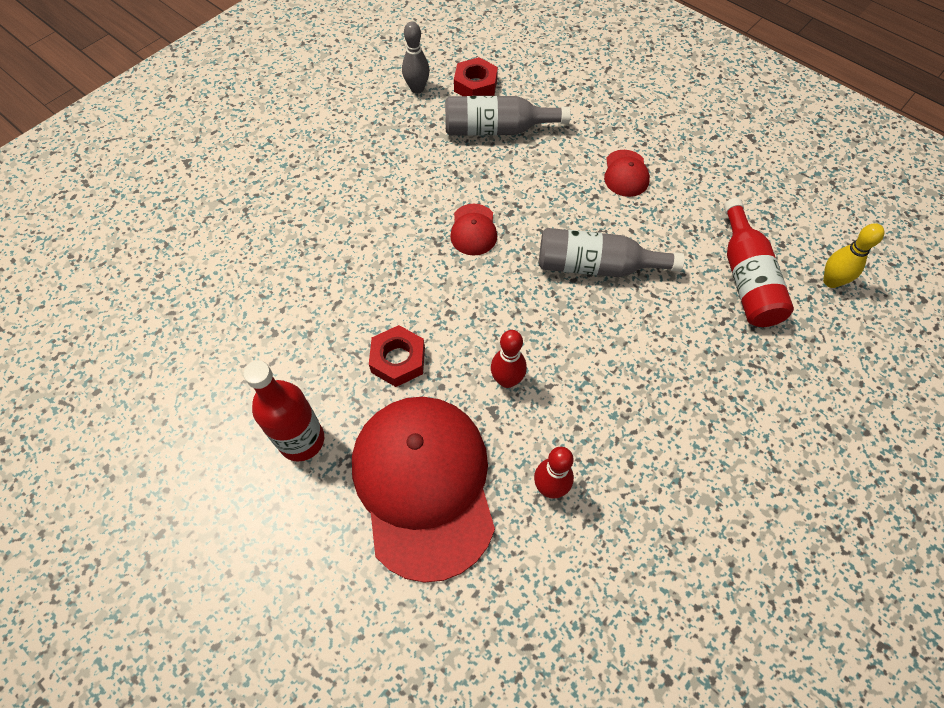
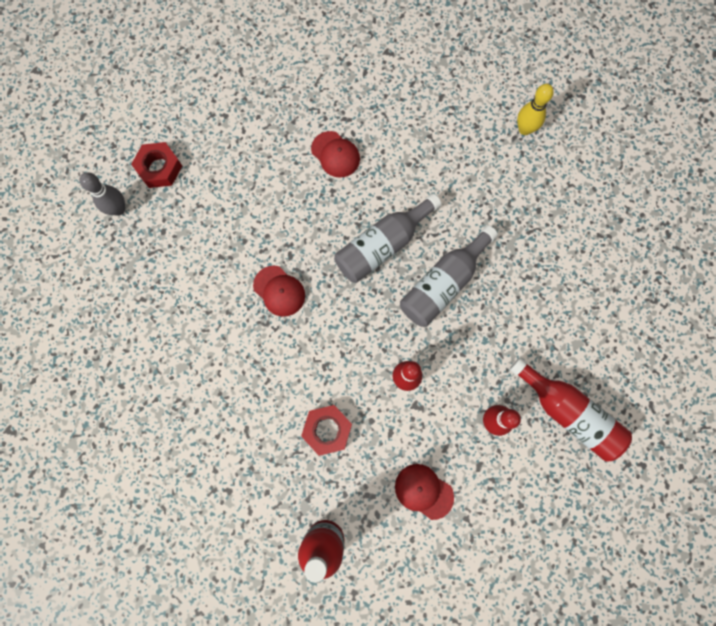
camera: 45 degrees left, 15 degrees up
red cap [352,397,495,583] -> red cap [395,464,454,520], size x0.41
grey bottle [445,96,571,136] -> grey bottle moved to [400,225,498,327]
red bottle [724,198,794,327] -> red bottle moved to [510,357,632,462]

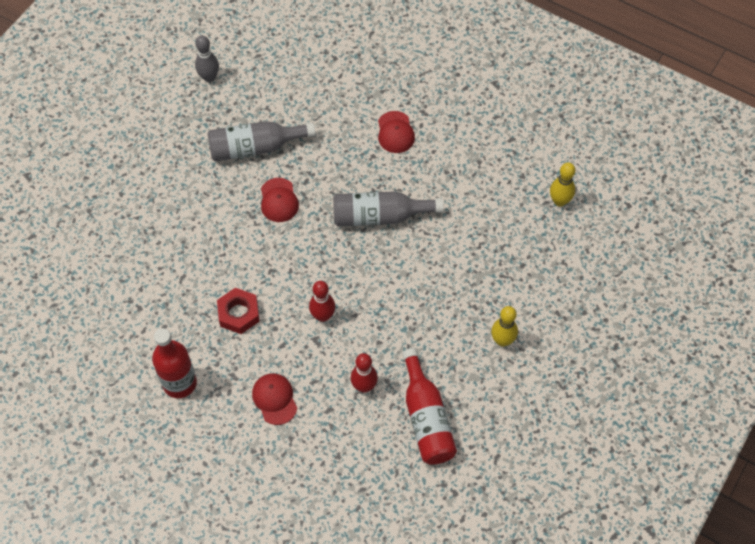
camera: 35 degrees right, 15 degrees down
red nut [131,142,182,188] -> none
grey bottle [400,225,498,327] -> grey bottle moved to [207,121,316,161]
none -> yellow bowling pin [491,306,518,347]

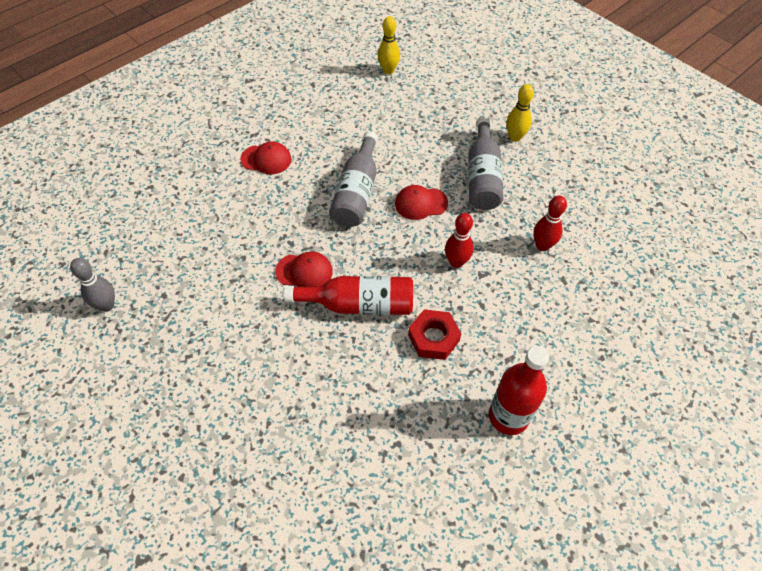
camera: 75 degrees left, 5 degrees down
grey bottle [207,121,316,161] -> grey bottle moved to [468,116,503,210]
red cap [252,374,297,425] -> red cap moved to [395,185,448,220]
red bottle [402,348,457,465] -> red bottle moved to [284,276,413,315]

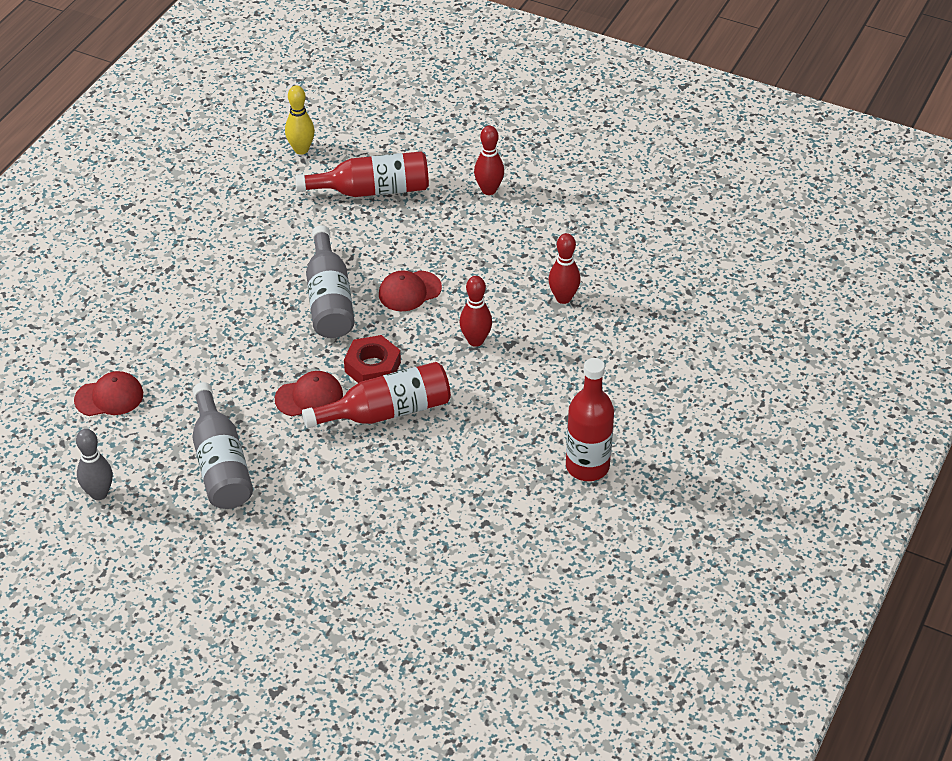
camera: 20 degrees left, 10 degrees down
red cap [240,141,291,174] -> red cap moved to [74,371,143,416]
red nut [408,309,462,360] -> red nut moved to [344,335,401,383]
grey bottle [468,116,503,210] -> grey bottle moved to [192,382,253,509]
yellow bowling pin [506,84,534,142] -> red bowling pin [474,126,504,195]
none -> red bottle [295,151,429,197]

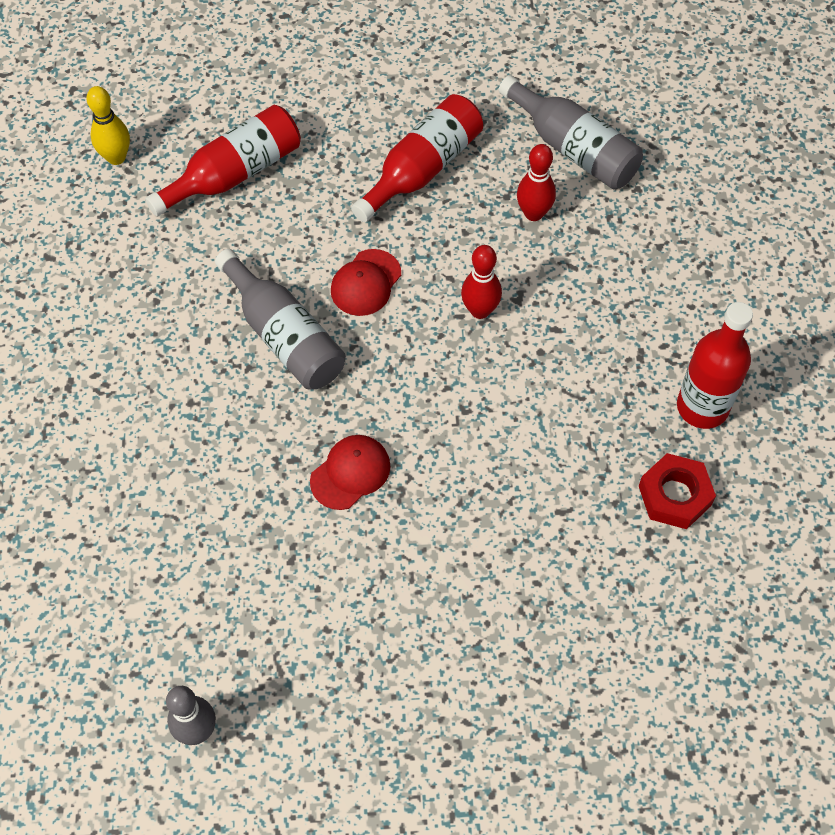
camera: 30 degrees left, 15 degrees up
red cap [74,371,143,416] -> none
grey bottle [192,382,253,509] -> grey bottle moved to [499,75,643,189]
red bottle [302,362,451,428] -> red bottle moved to [351,94,483,222]
red nut [344,335,401,383] -> red nut moved to [639,453,716,529]
red bowling pin [474,126,504,195] -> none

